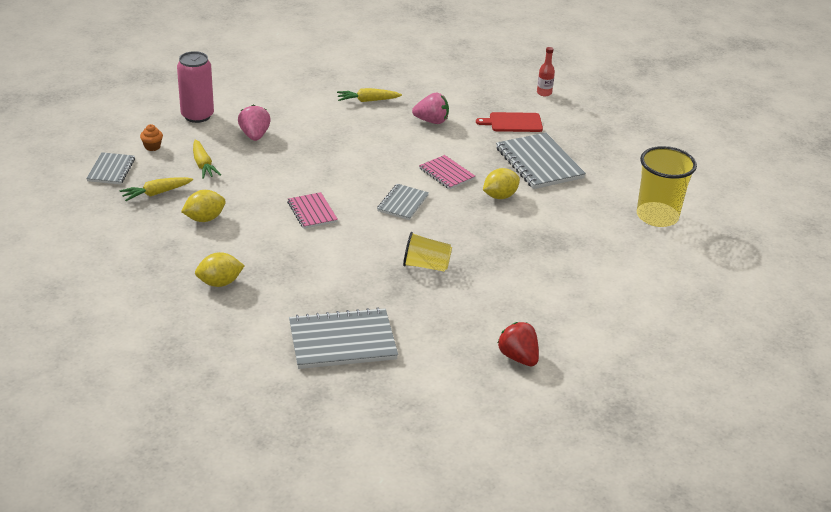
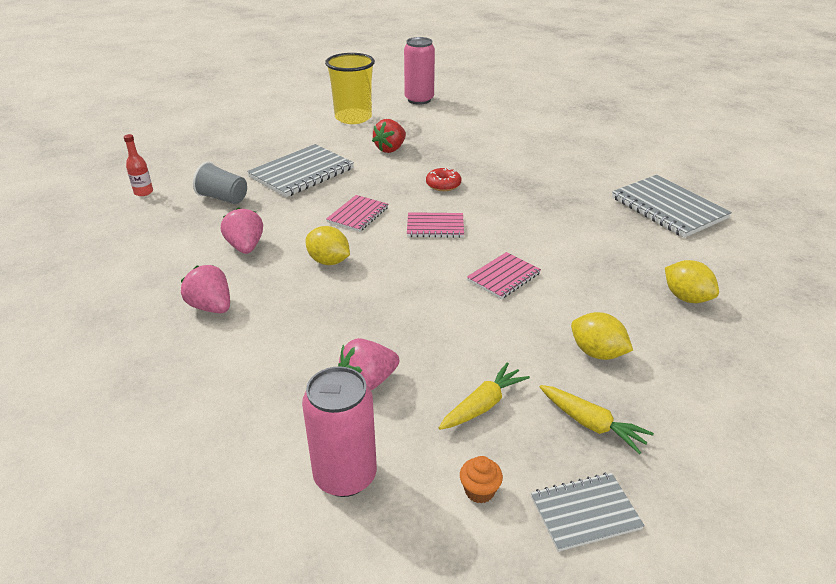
camera: 110 degrees left, 0 degrees up
yellow carrot [337,88,402,102] -> pink strawberry [181,265,230,313]
grey notebook [377,184,429,220] -> pink notebook [407,212,464,238]
yellow cup [403,232,452,272] -> none
red cutting board [476,112,543,132] -> grey cup [193,162,247,204]
yellow lemon [483,168,520,199] -> yellow lemon moved to [306,226,350,265]
red strawberry [498,322,539,366] -> red strawberry moved to [372,119,406,153]
none -> pink can [404,37,435,105]
none -> red donut [426,168,461,191]

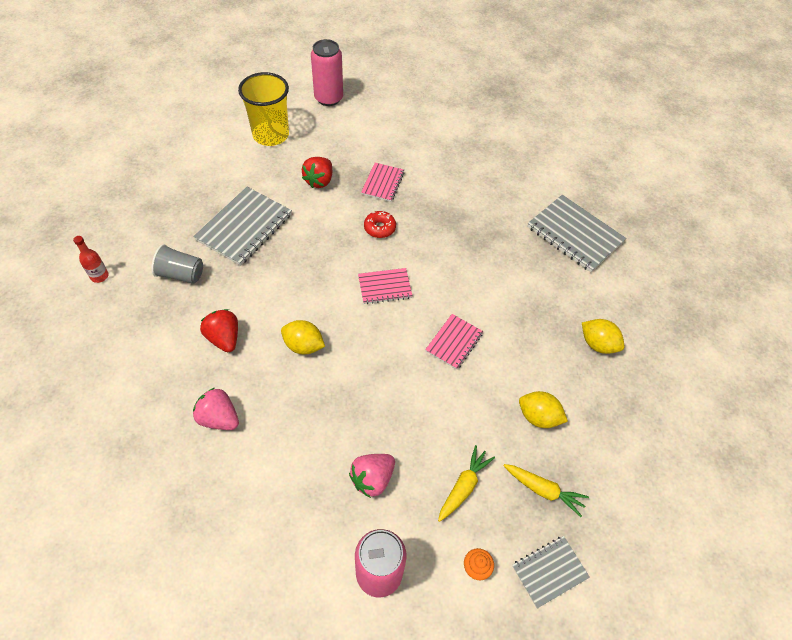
camera: 15 degrees left, 20 degrees up
pink strawberry [221,207,263,254] -> red strawberry [200,309,238,352]
pink notebook [326,195,388,232] -> pink notebook moved to [361,163,404,202]

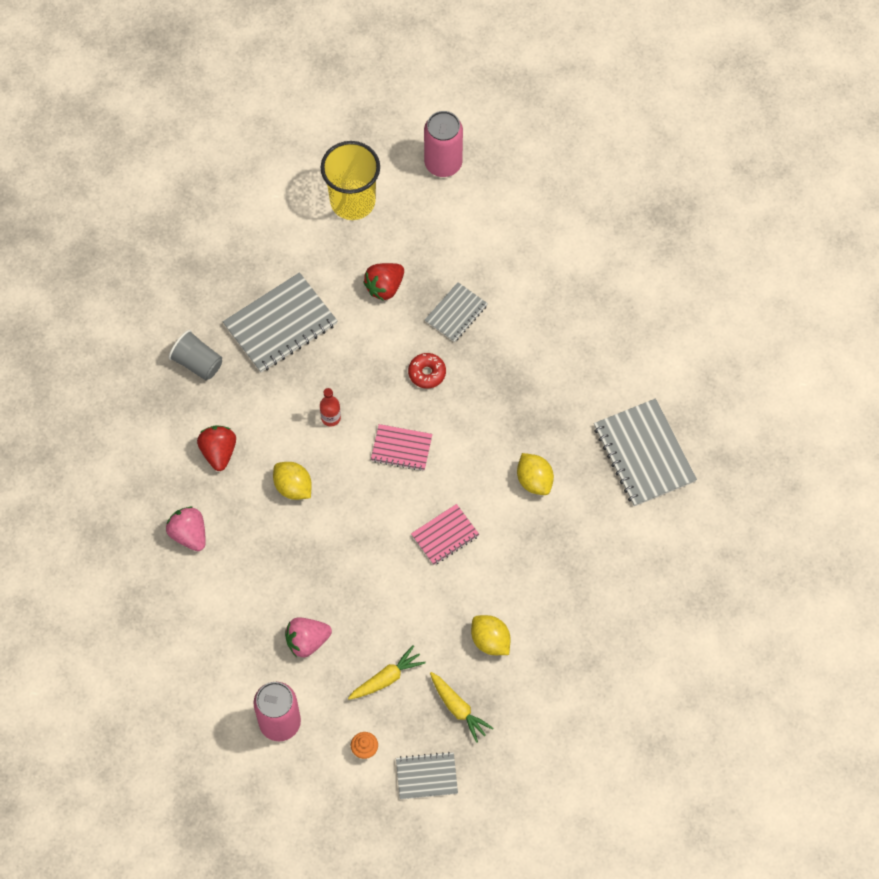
camera: 25 degrees right, 10 degrees up
red bottle [73,236,109,283] -> red bottle moved to [320,388,341,427]
pink notebook [361,163,404,202] -> grey notebook [425,282,488,342]
yellow lemon [582,319,625,354] -> yellow lemon moved to [517,453,554,495]

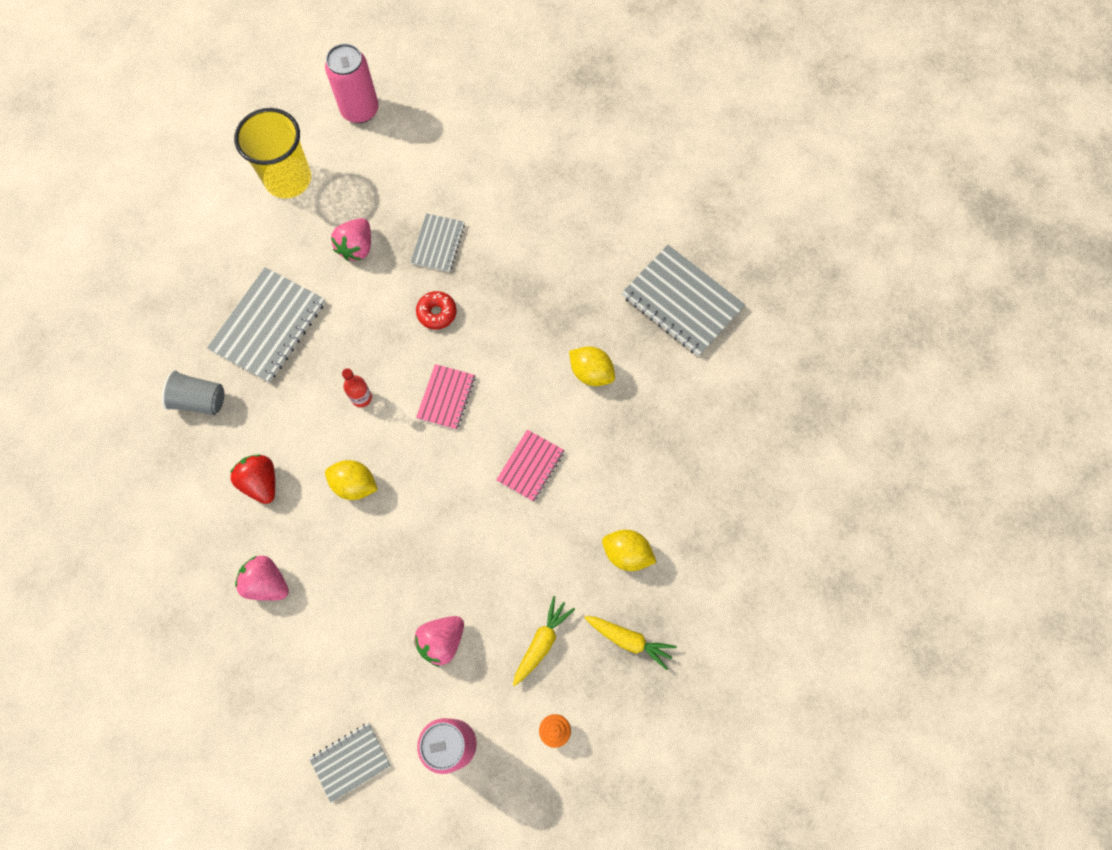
camera: 25 degrees left, 5 degrees up
red strawberry [363,263,404,301] -> pink strawberry [331,218,371,261]
pink notebook [371,424,432,471] -> pink notebook turned 60 degrees counterclockwise [416,364,476,430]
grey notebook [396,752,458,799] -> grey notebook moved to [309,723,391,803]

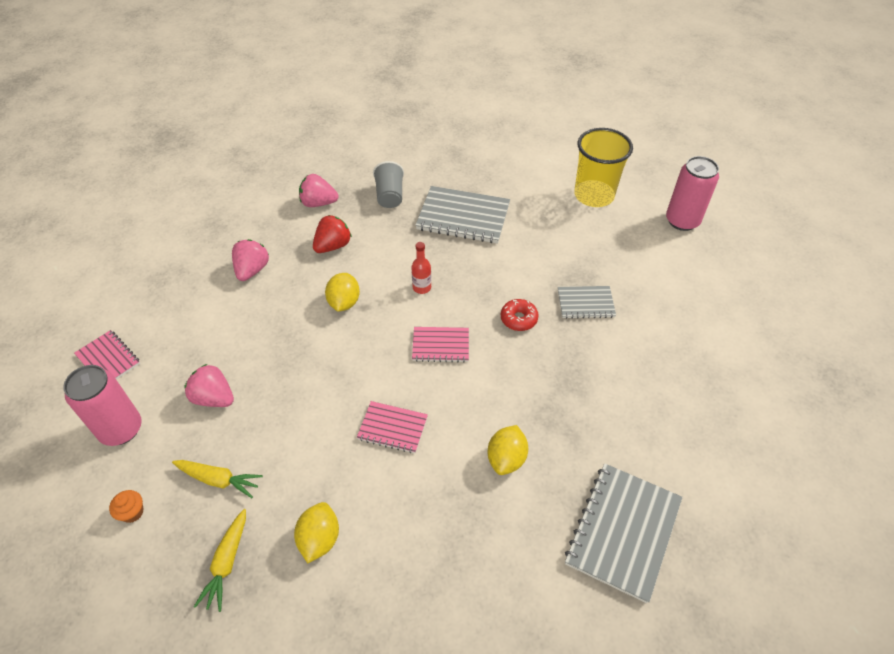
camera: 75 degrees right, 20 degrees down
grey notebook [309,723,391,803] -> pink notebook [74,330,140,379]
pink strawberry [331,218,371,261] -> pink strawberry moved to [299,174,339,207]

